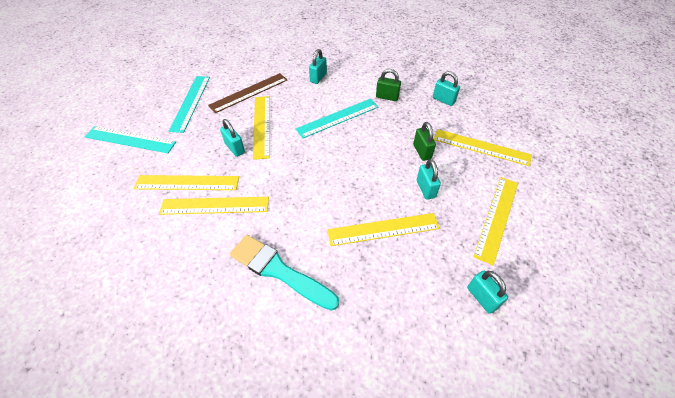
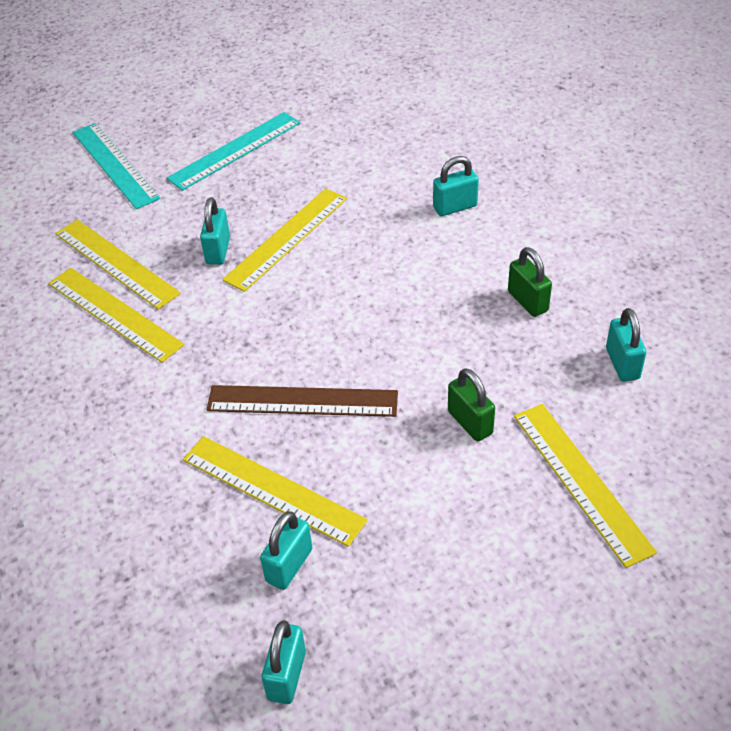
camera: 45 degrees right, 5 degrees down
brown ruler [208,73,287,113] -> brown ruler moved to [207,385,398,417]
turquoise brush [230,235,339,311] -> none
turquoise ruler [296,99,378,138] -> none
green padlock [413,122,436,161] -> green padlock turned 60 degrees counterclockwise [448,368,495,442]
turquoise padlock [417,159,441,200] -> turquoise padlock moved to [260,511,312,590]
yellow ruler [474,177,518,265] -> none

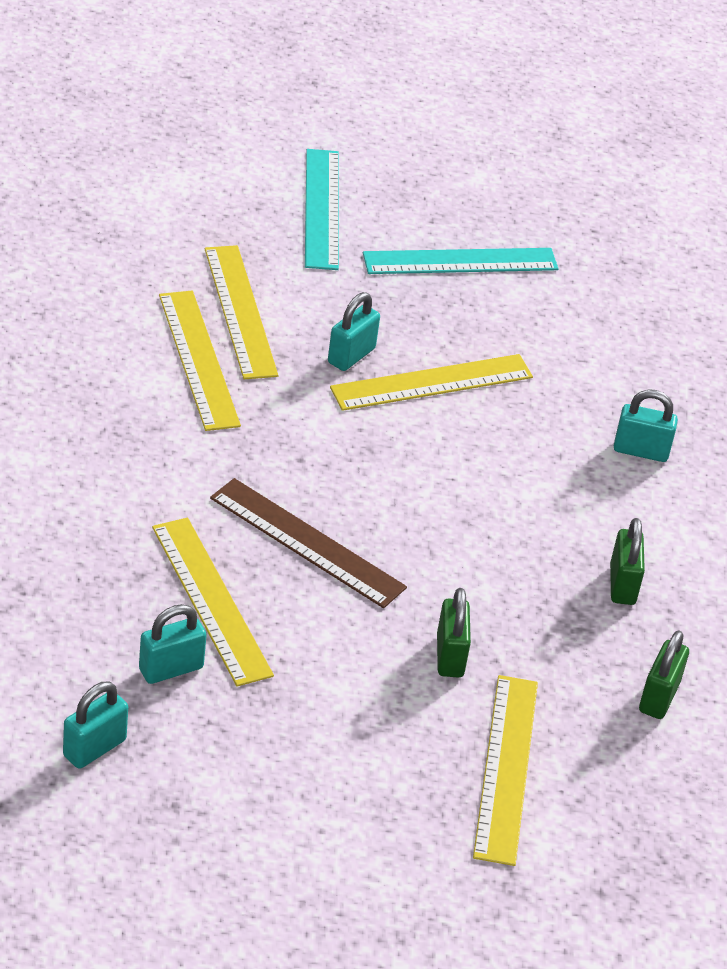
camera: 25 degrees right, 5 degrees down
turquoise padlock [606,308,646,382] -> green padlock [639,631,689,719]

